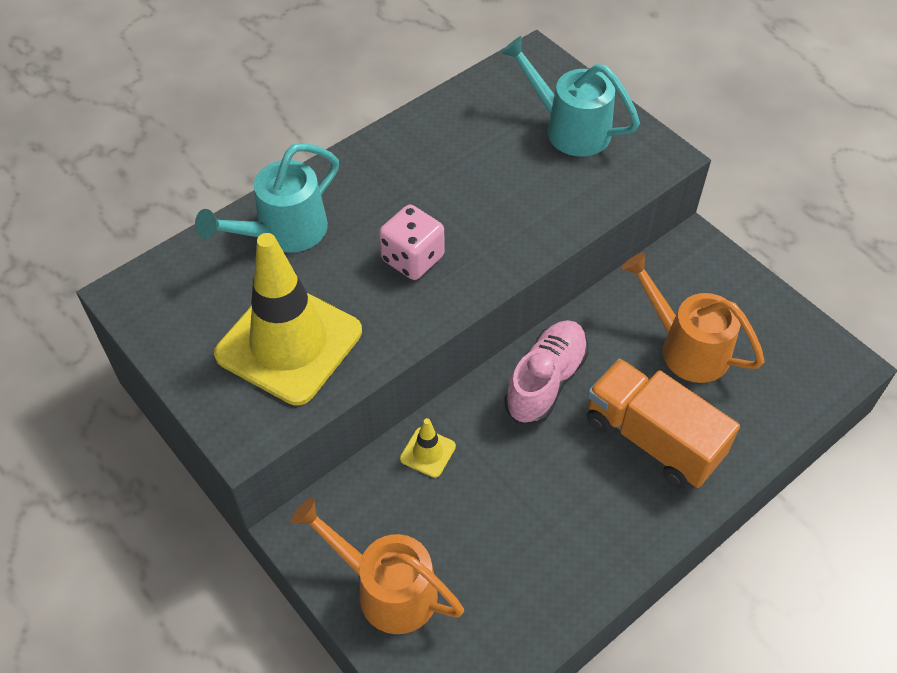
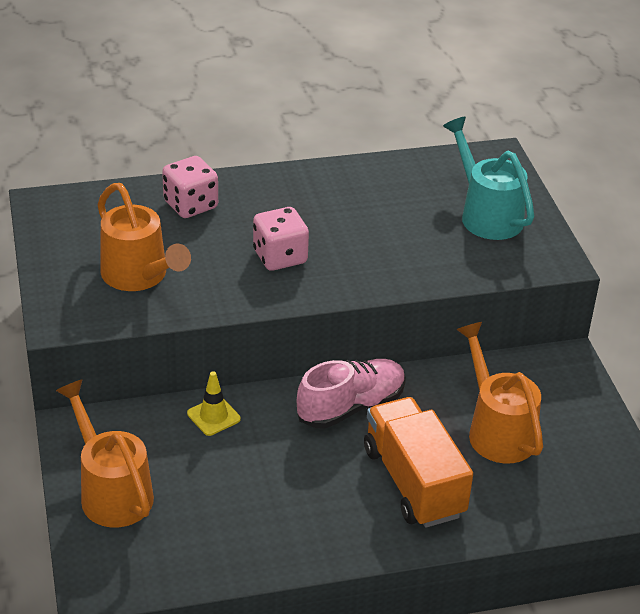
camera: 25 degrees right, 15 degrees down
turquoise watering can [195,143,339,253] -> pink dice [162,156,218,218]
yellow traffic cone [214,233,362,406] -> orange watering can [98,183,191,291]

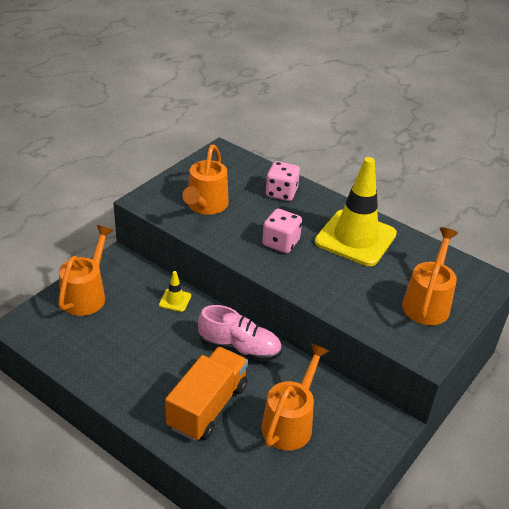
camera: 50 degrees right, 0 degrees up
turquoise watering can [443,117,534,240] -> orange watering can [402,228,458,325]
none -> yellow traffic cone [315,157,397,266]

